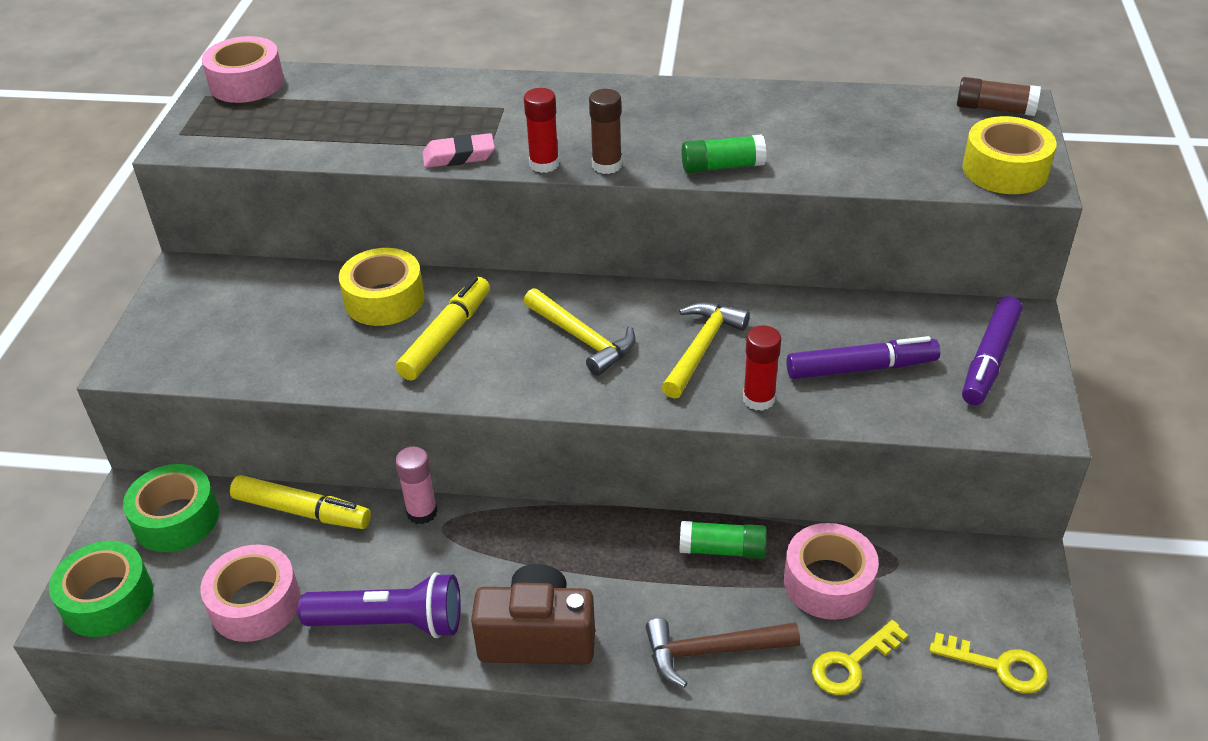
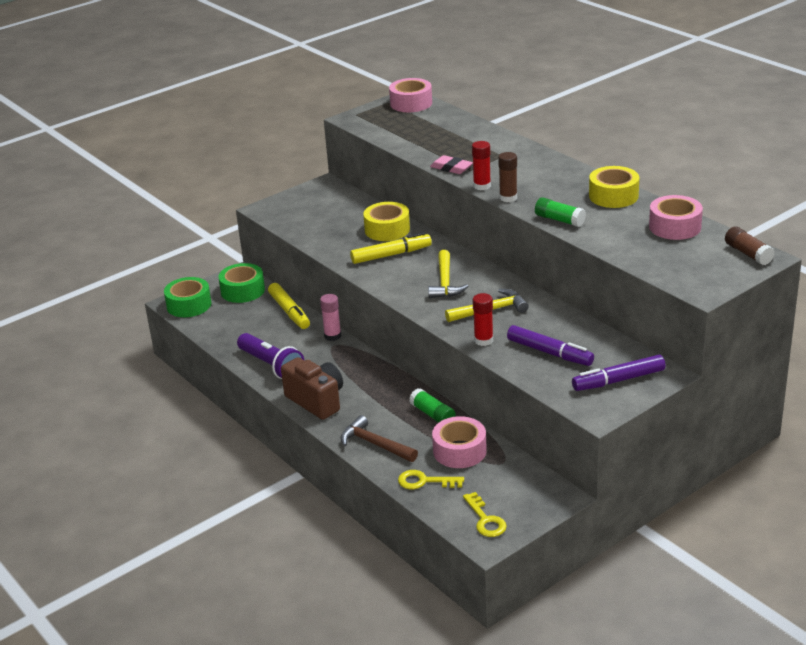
camera: 45 degrees right, 10 degrees down
pink tape [201,544,301,642] -> pink tape moved to [649,195,703,240]
yellow tape [962,116,1056,194] -> yellow tape moved to [589,166,639,208]

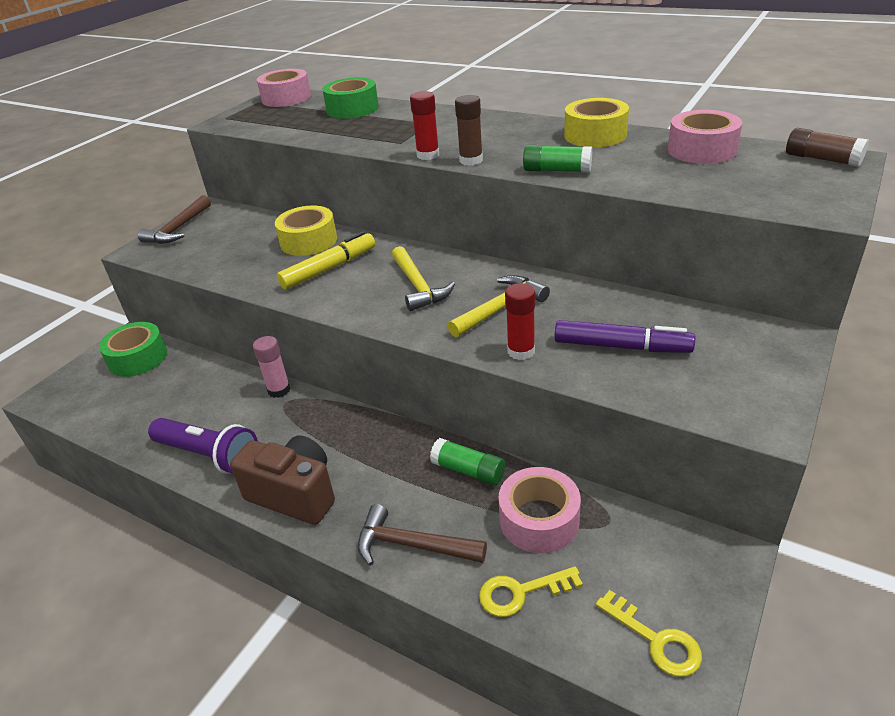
camera: 20 degrees left, 5 degrees up
green tape [164,277,212,317] -> green tape moved to [322,77,379,119]
yellow marker [268,283,310,329] -> none
pink eraser [430,155,473,174] -> none
purple marker [572,355,665,391] -> none
none -> brown hammer [138,195,211,244]

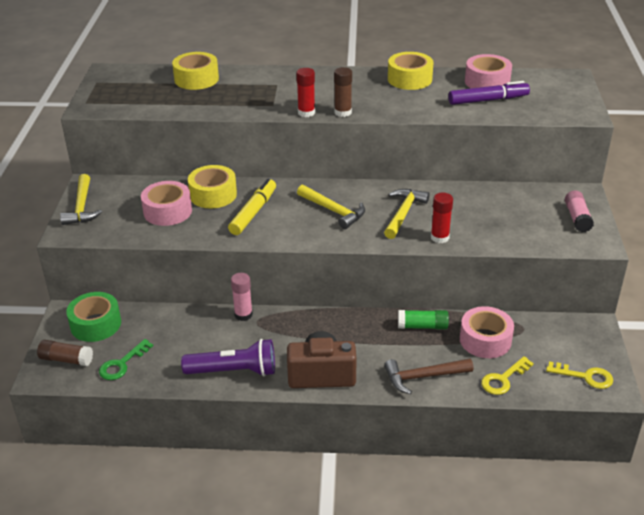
camera: 30 degrees left, 0 degrees up
brown hammer [138,195,211,244] -> yellow hammer [60,174,102,225]
pink tape [257,69,311,107] -> pink tape moved to [141,181,192,226]
green tape [322,77,379,119] -> yellow tape [172,52,219,90]
green glue stick [523,145,592,173] -> none
purple marker [555,320,695,353] -> purple marker moved to [448,81,530,105]
brown glue stick [786,128,869,167] -> brown glue stick moved to [37,340,93,366]
none -> green key [99,339,153,380]
none -> pink glue stick [565,190,594,232]

